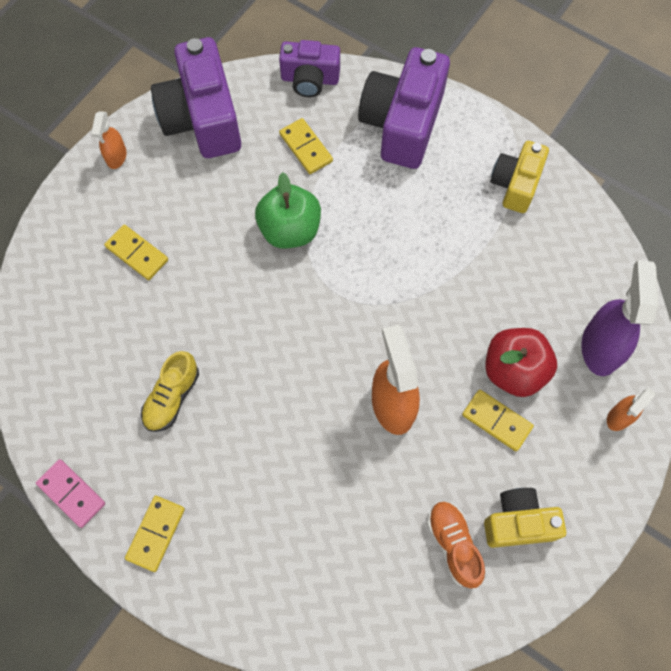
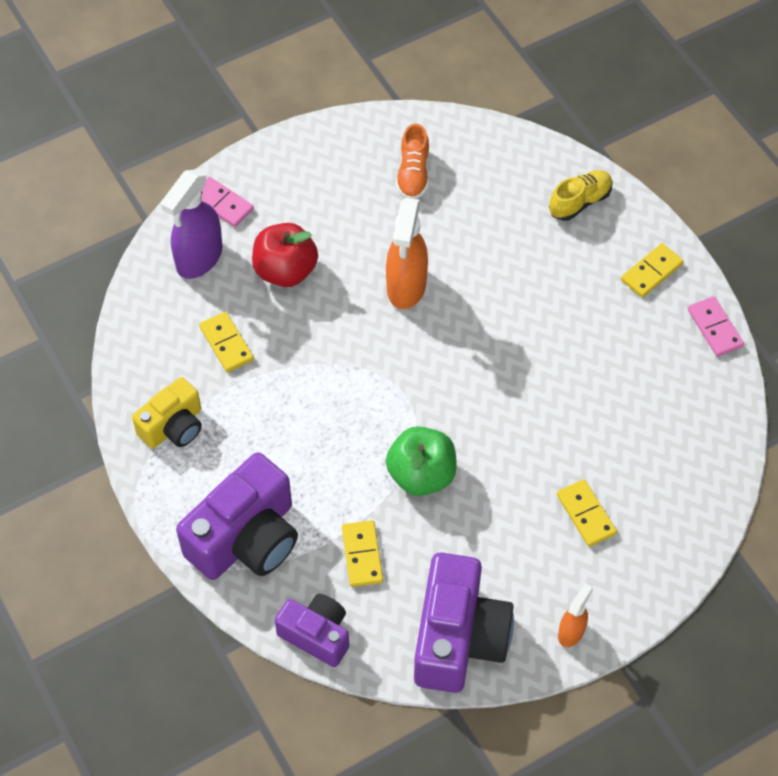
camera: 155 degrees left, 10 degrees down
yellow shoe [141,351,199,432] -> yellow shoe moved to [549,170,613,221]
yellow domino [462,390,534,451] -> yellow domino moved to [199,312,254,372]
yellow camera [484,488,566,548] -> none
orange spray bottle [607,388,656,431] -> pink domino [201,177,254,227]

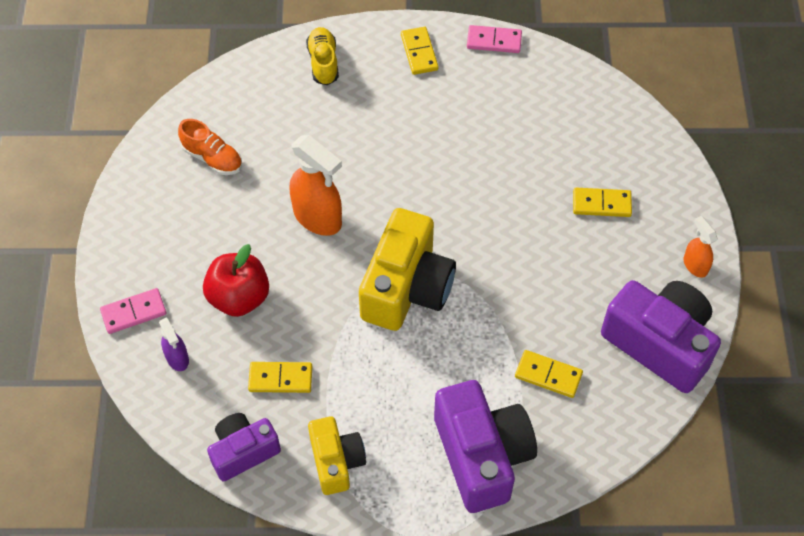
camera: 60 degrees left, 0 degrees up
purple spray bottle [161,169,222,279] -> purple spray bottle [159,317,189,371], size x0.54
purple camera [275,594,349,667] -> purple camera moved to [207,413,281,481]
green apple [386,426,457,496] -> none
none -> yellow camera [359,208,456,331]

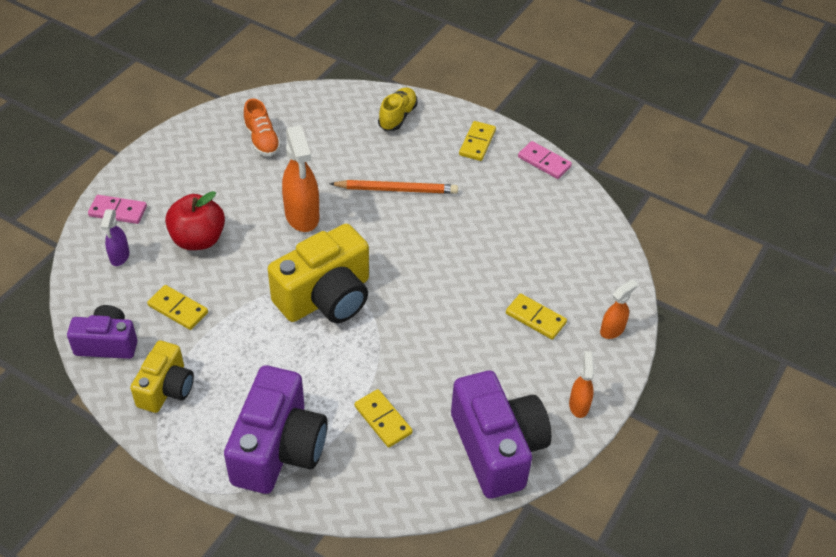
camera: 30 degrees right, 10 degrees down
none -> orange pencil [329,180,458,194]
none -> orange spray bottle [600,279,638,339]

